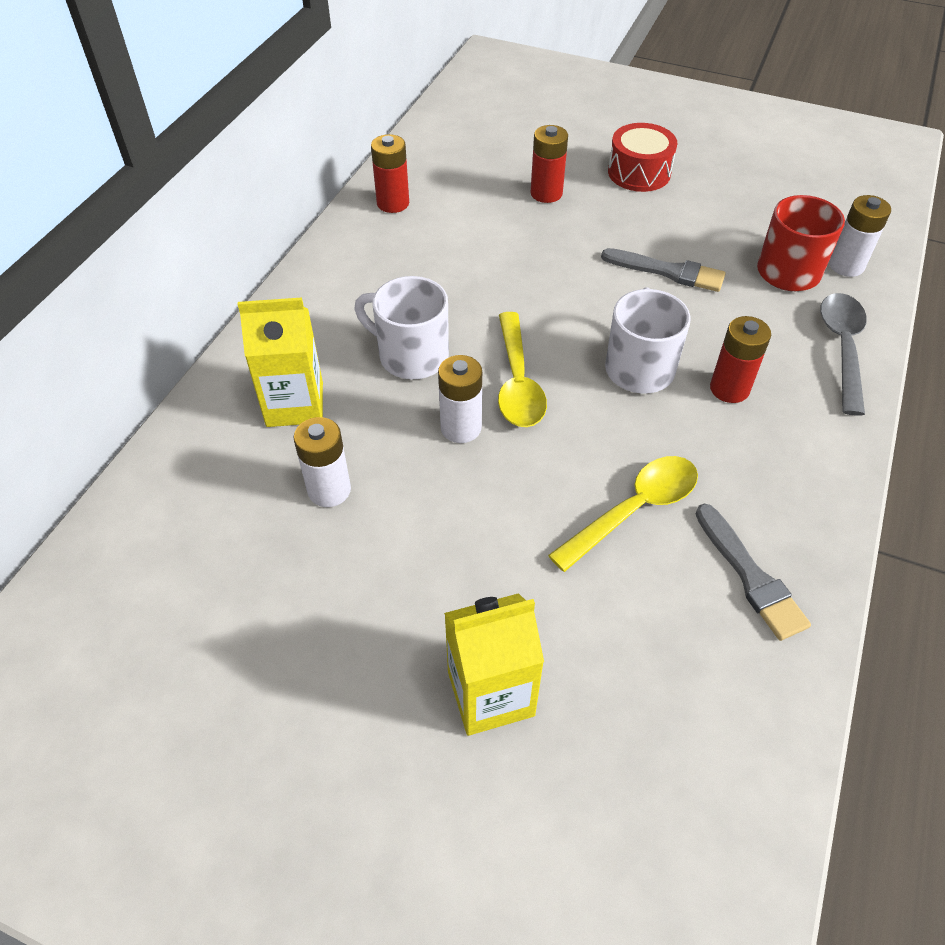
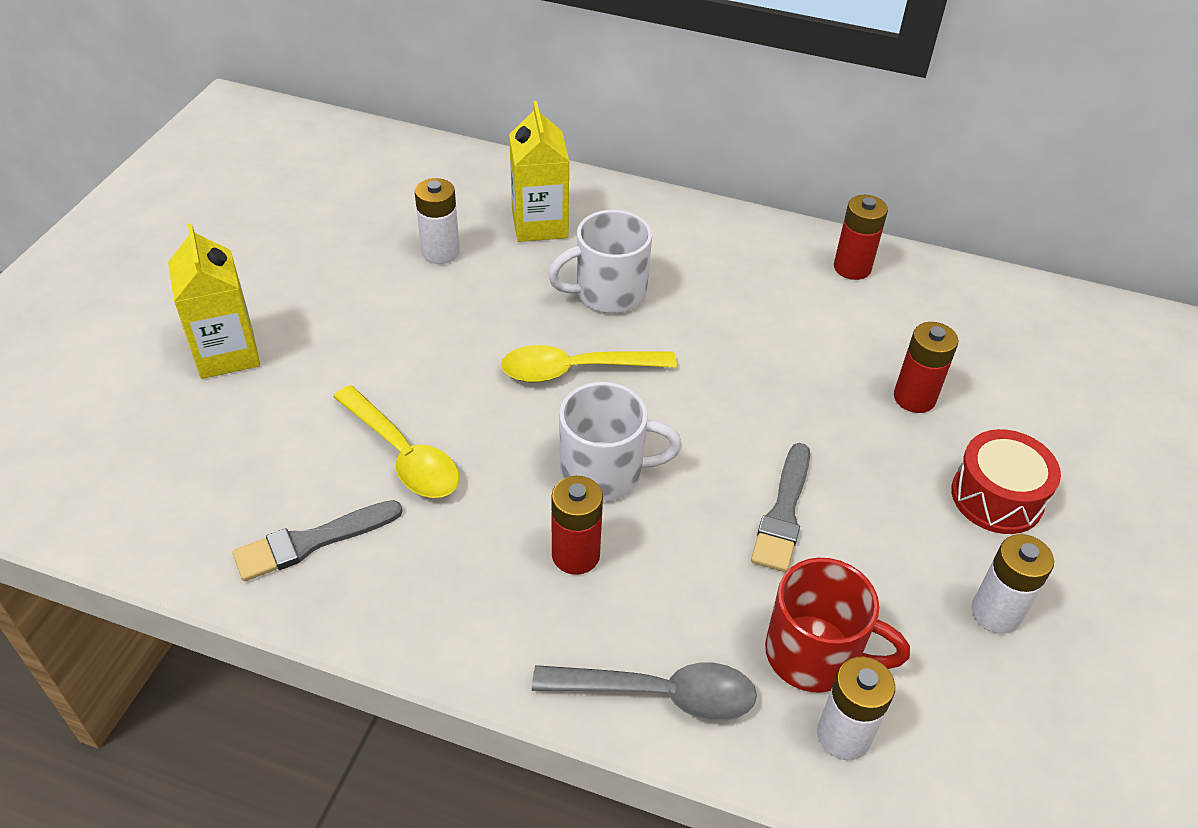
camera: 85 degrees right, 5 degrees down
white mug [354,276,449,379] -> white mug turned 135 degrees counterclockwise [548,210,652,313]
white battery [438,355,482,443] -> white battery moved to [971,534,1054,634]

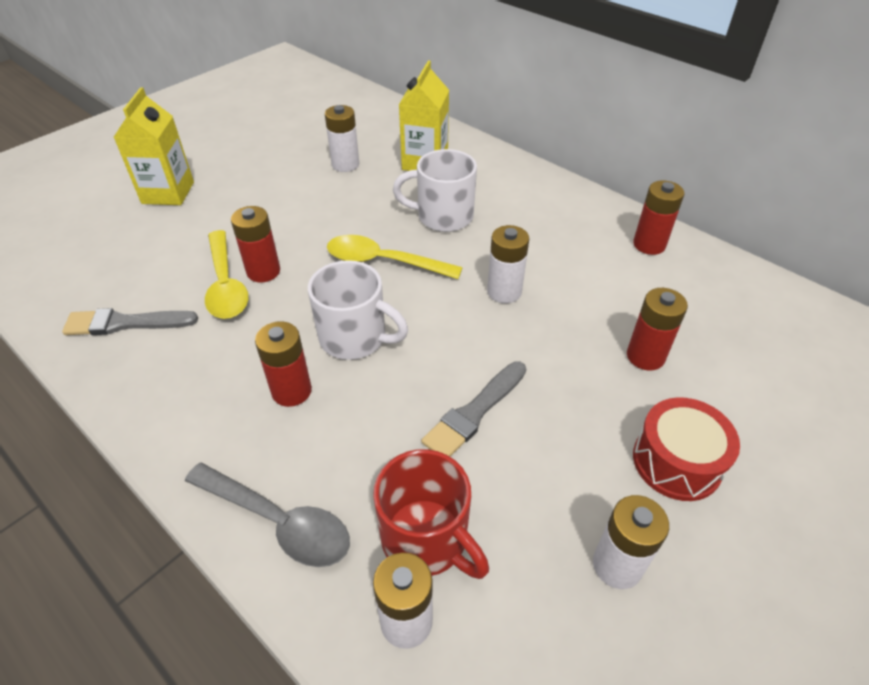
camera: 25 degrees right, 0 degrees up
none -> red battery [231,206,280,282]
none -> white battery [487,225,529,303]

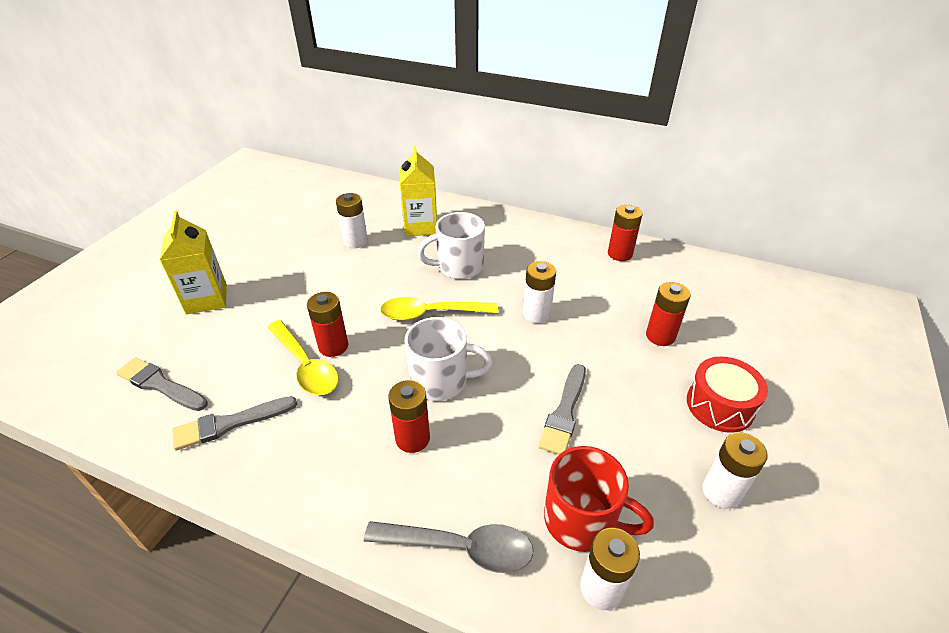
camera: 20 degrees left, 5 degrees down
none -> grey brush [116,357,208,411]

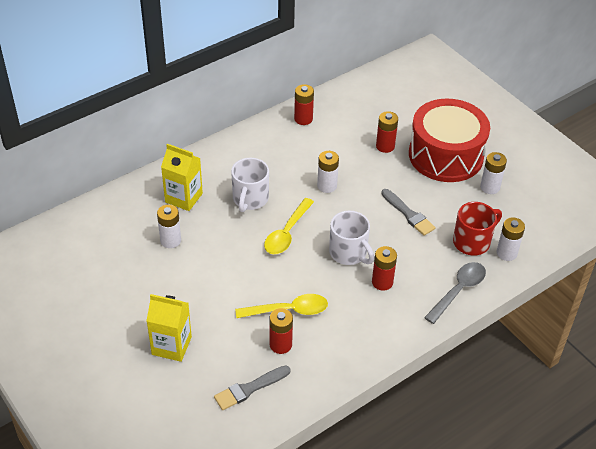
camera: 60 degrees left, 5 degrees up
grey brush [172,396,297,450] -> none
red battery [307,292,348,357] -> red battery moved to [270,308,293,354]
white mug [405,317,493,401] -> white mug turned 105 degrees clockwise [329,211,374,265]
red drum [687,356,768,433] -> red drum [409,99,490,182], size x1.97

